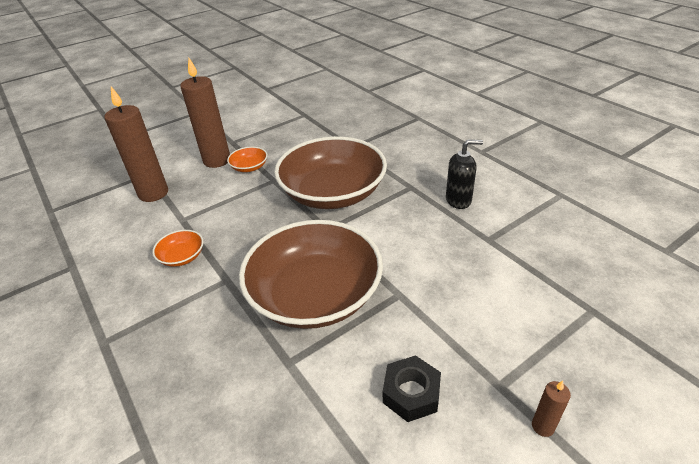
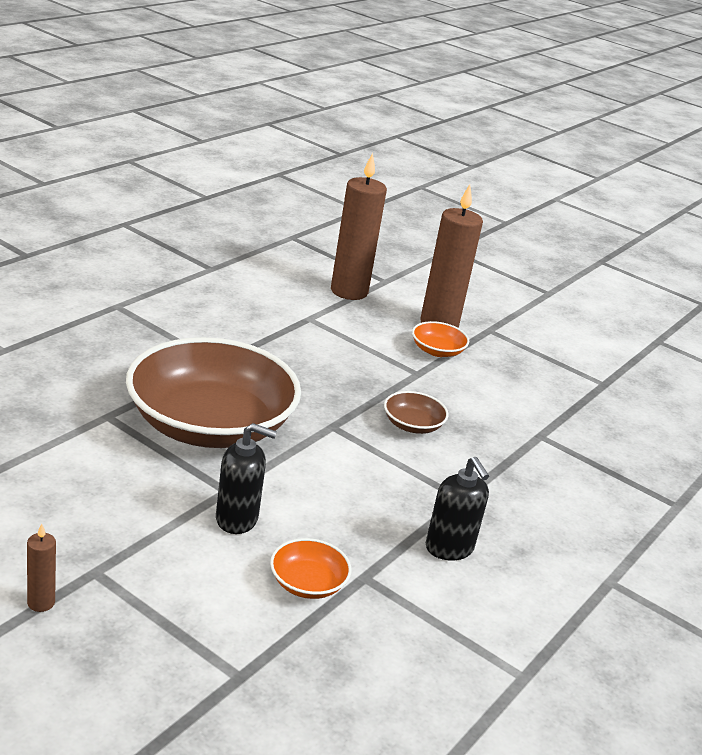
camera: 65 degrees right, 10 degrees down
orange bowl [152,230,204,267] -> orange bowl moved to [270,538,351,599]
brown bowl [274,136,387,209] -> brown bowl [384,391,448,434], size x0.40
black nut [383,355,441,422] -> none
none -> black soap dispenser [216,423,277,534]

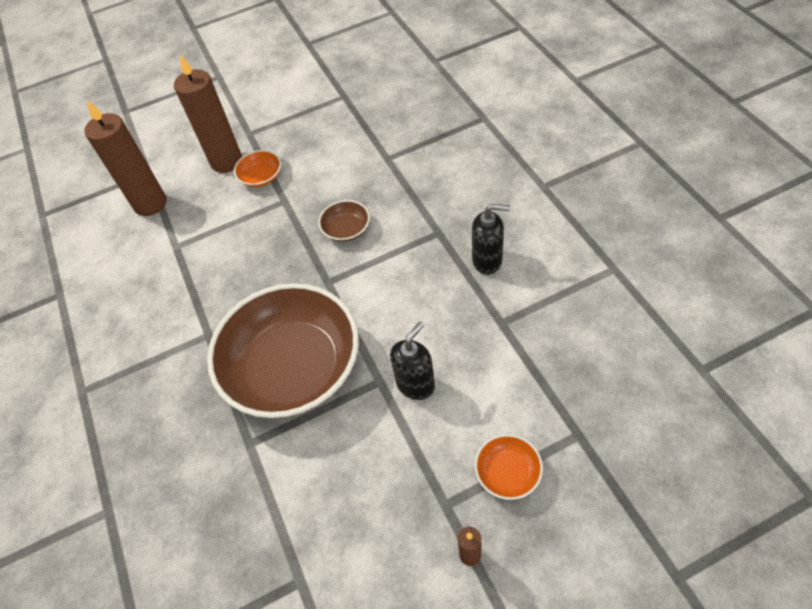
camera: 50 degrees left, 25 degrees up
orange bowl [270,538,351,599] -> orange bowl moved to [475,434,543,500]

